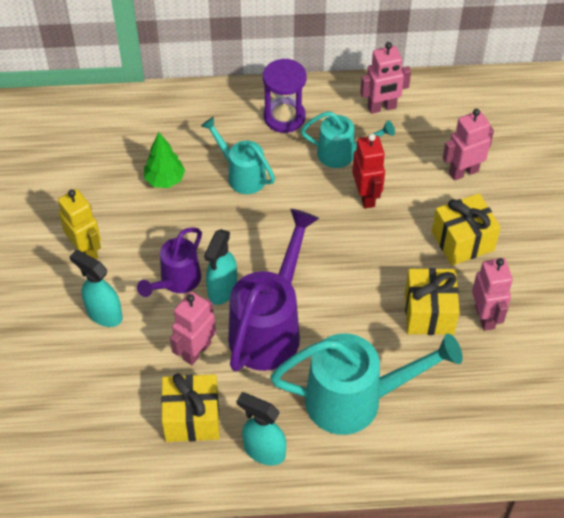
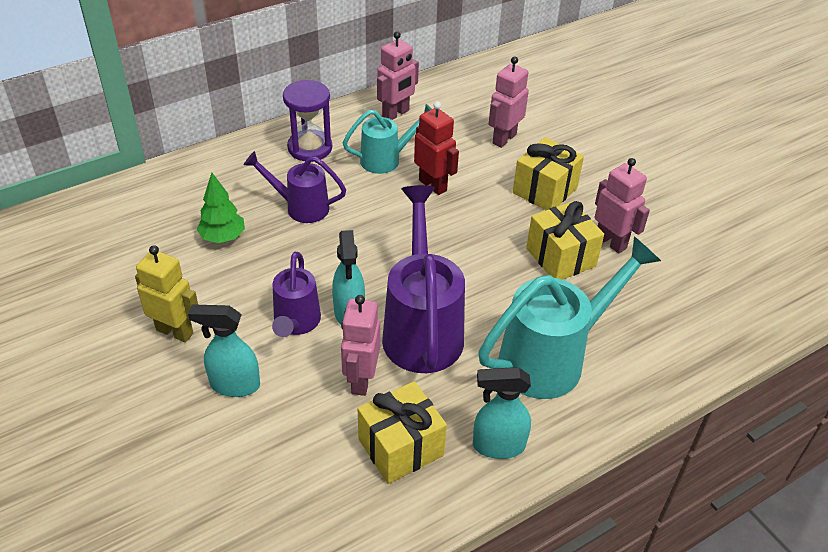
camera: 30 degrees left, 10 degrees down
turquoise watering can [201,117,275,194] -> purple watering can [244,151,346,223]

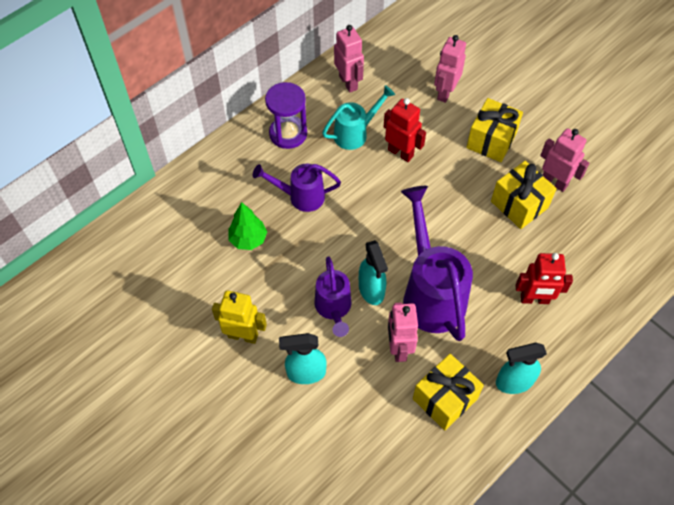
camera: 10 degrees left, 15 degrees up
pink robot [377,31,419,120] -> pink robot turned 60 degrees counterclockwise [334,25,364,93]
turquoise watering can [478,236,661,399] -> red robot [515,253,573,304]

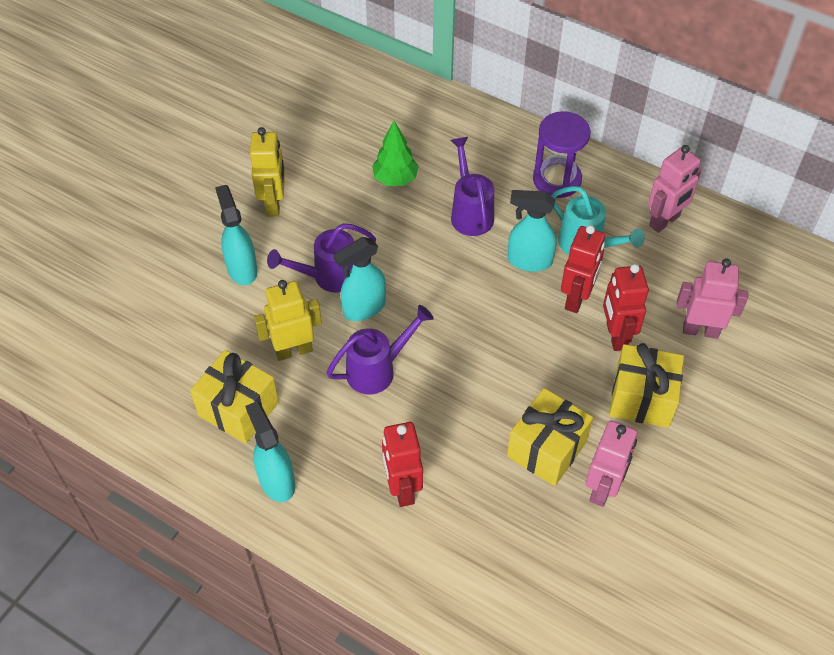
camera: 75 degrees right, 5 degrees down
pink robot [388,302,418,362] -> yellow robot [254,280,322,361]
purple watering can [401,186,473,341] -> purple watering can [326,305,434,394], size x0.58
none -> turquoise spray bottle [508,190,556,272]
none -> red robot [603,264,649,351]

